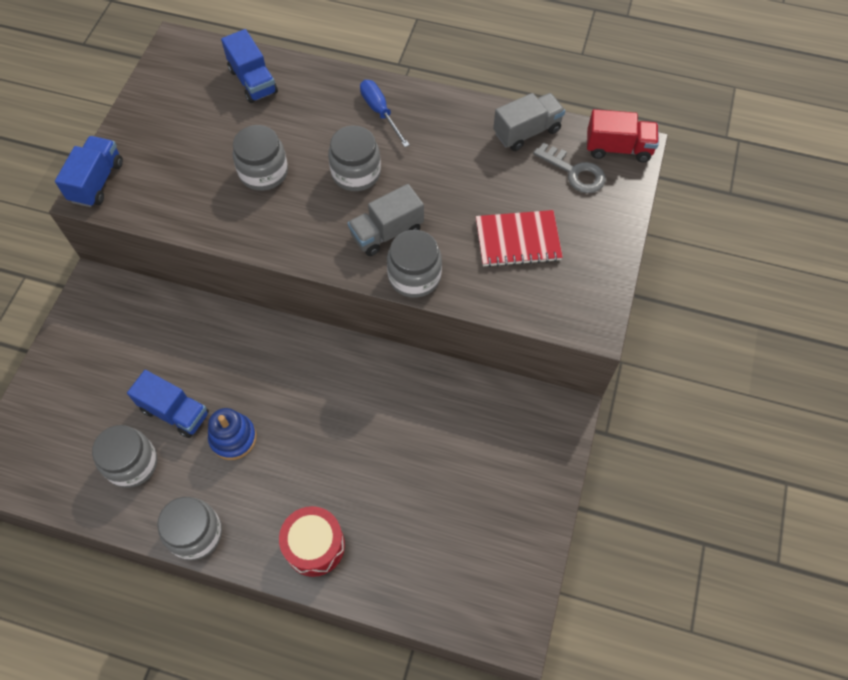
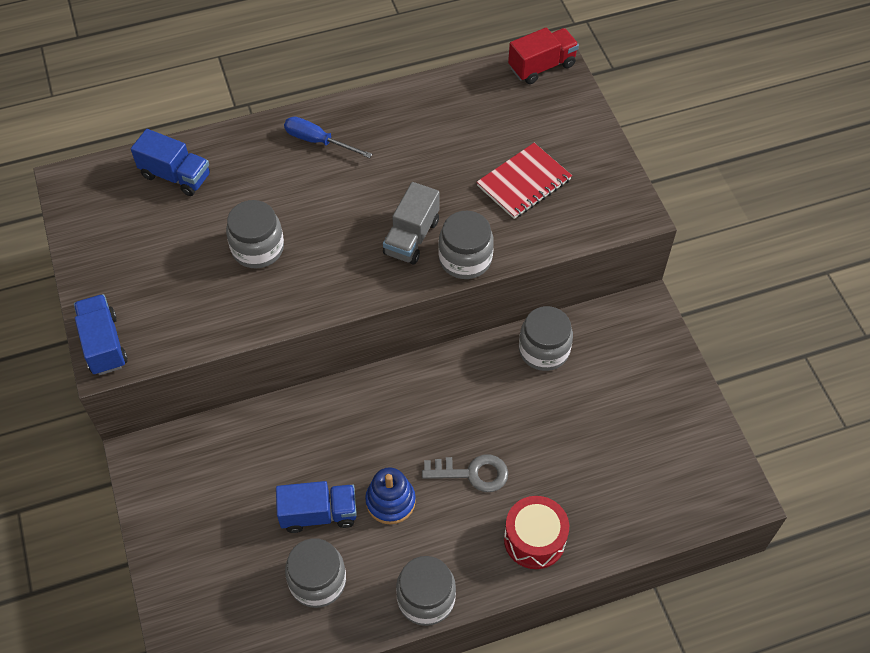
camera: 35 degrees left, 5 degrees down
grey jar [328,125,381,191] -> grey jar moved to [519,306,573,371]
grey truck [493,93,565,151] -> none
grey key [533,142,606,193] -> grey key moved to [422,455,508,492]

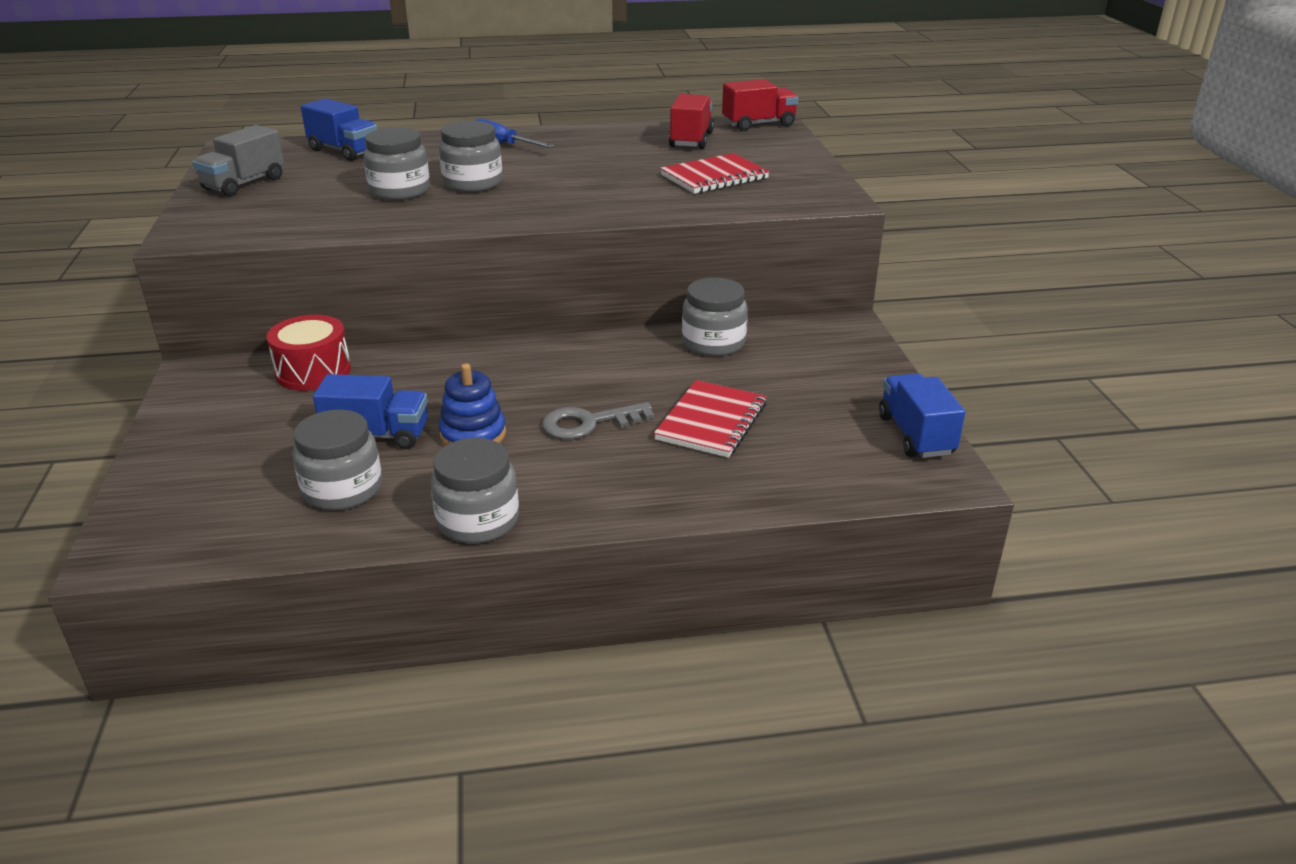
camera: 10 degrees right, 25 degrees down
blue truck [74,294,127,375] -> blue truck moved to [879,373,965,458]
grey truck [383,182,440,265] -> grey truck moved to [193,125,284,196]
grey key [422,455,508,492] -> grey key turned 150 degrees clockwise [542,402,654,439]
grey jar [438,211,494,279] -> grey jar moved to [439,121,502,192]
red drum [504,496,569,569] -> red drum moved to [267,315,351,391]
none -> red notebook [654,380,767,458]
none -> red truck [669,94,714,149]

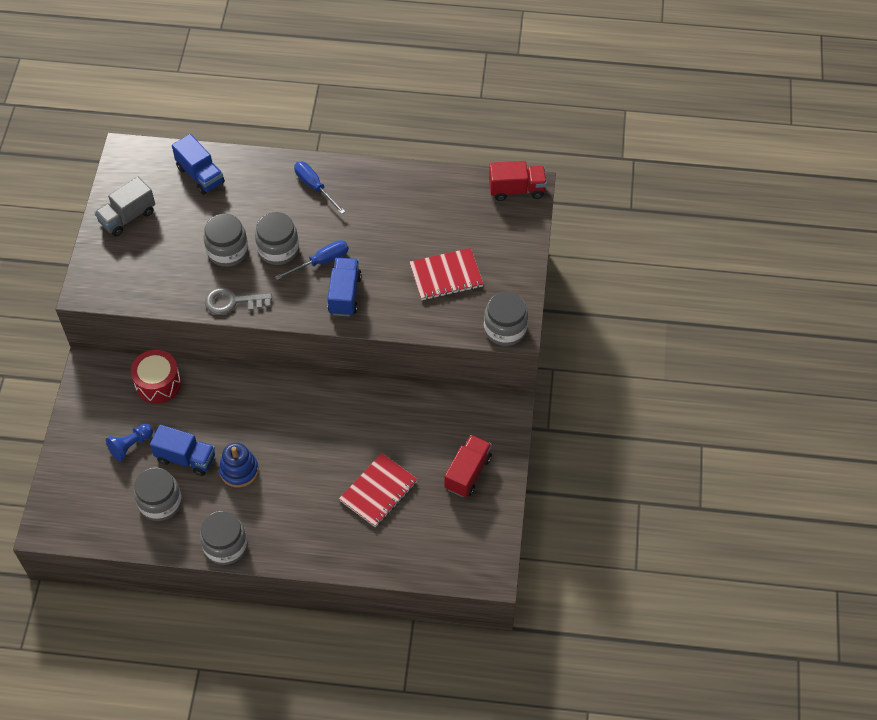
camera: 15 degrees right, 25 degrees up
grey key [542,402,654,439] -> grey key moved to [205,288,272,315]
red truck [669,94,714,149] -> red truck moved to [444,435,492,497]
grey jar [682,278,748,356] -> grey jar moved to [484,292,528,346]
blue truck [879,373,965,458] -> blue truck moved to [328,258,362,316]
none -> blue pawn [106,424,153,462]
none -> blue screwdriver [275,240,349,280]

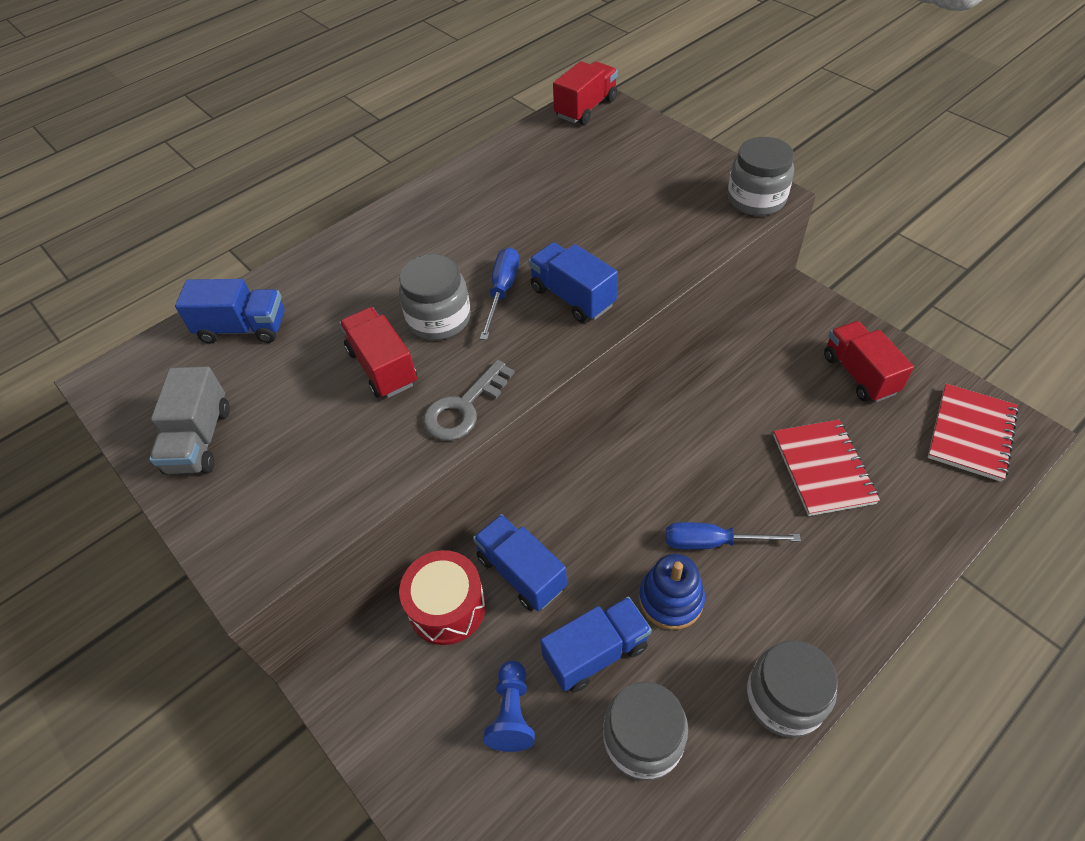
camera: 45 degrees left, 5 degrees down
grey jar [204,214,248,267] -> red truck [339,307,418,398]
blue screwdriver [294,161,345,214] -> blue screwdriver moved to [666,522,801,550]
red notebook [409,248,483,300] -> red notebook moved to [928,384,1019,482]
none -> blue truck [473,514,567,611]

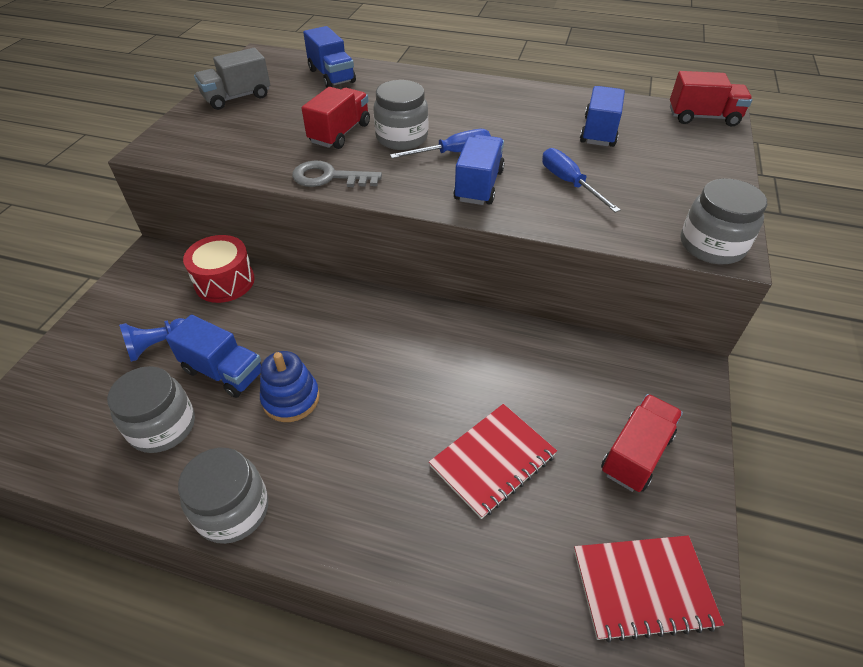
camera: 55 degrees right, 5 degrees down
blue truck [473,514,567,611] -> blue truck moved to [580,86,625,147]
blue screwdriver [666,522,801,550] -> blue screwdriver moved to [542,148,621,213]

